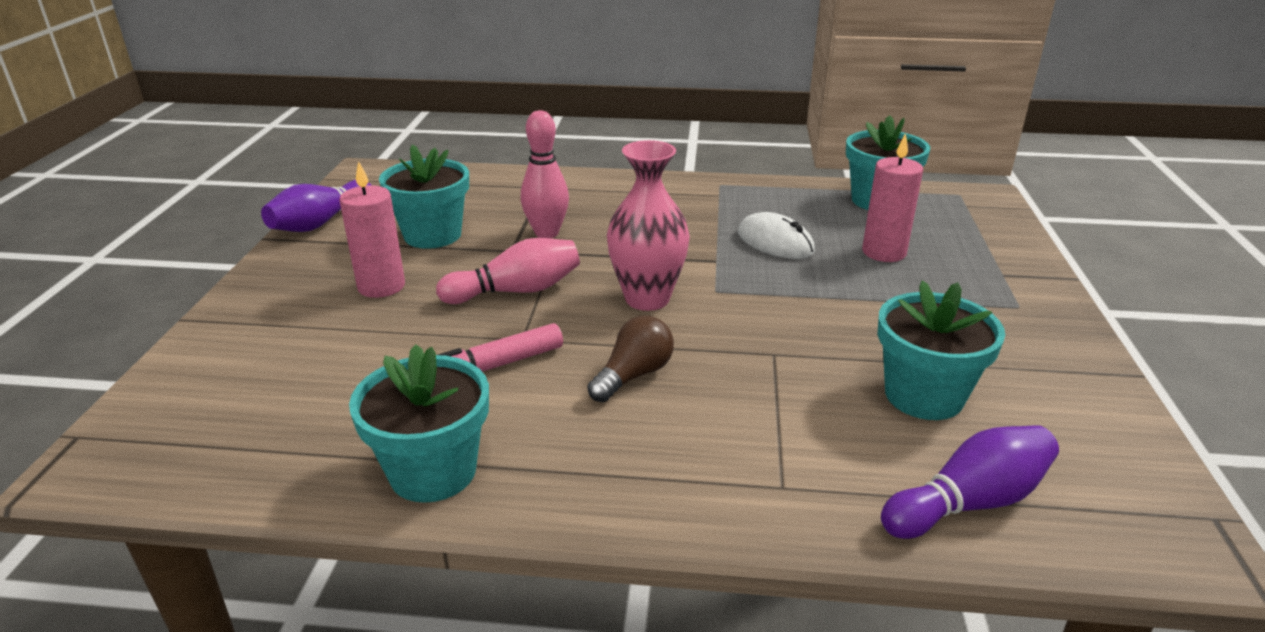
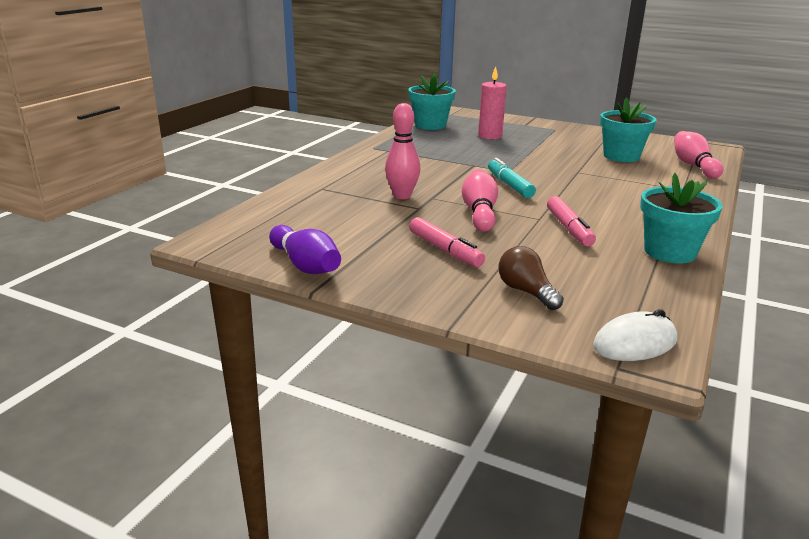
camera: 70 degrees left, 5 degrees down
pink candle [339,161,405,298] -> pink marker [409,217,485,267]
turquoise flower pot [379,144,469,249] -> none
brown light bulb [587,316,674,402] -> brown light bulb moved to [499,246,564,310]
pink vase [607,140,690,311] -> turquoise marker [488,158,536,198]
white mouse [738,212,815,259] -> white mouse moved to [593,309,677,361]
purple bowling pin [881,425,1059,539] -> pink bowling pin [674,131,723,178]

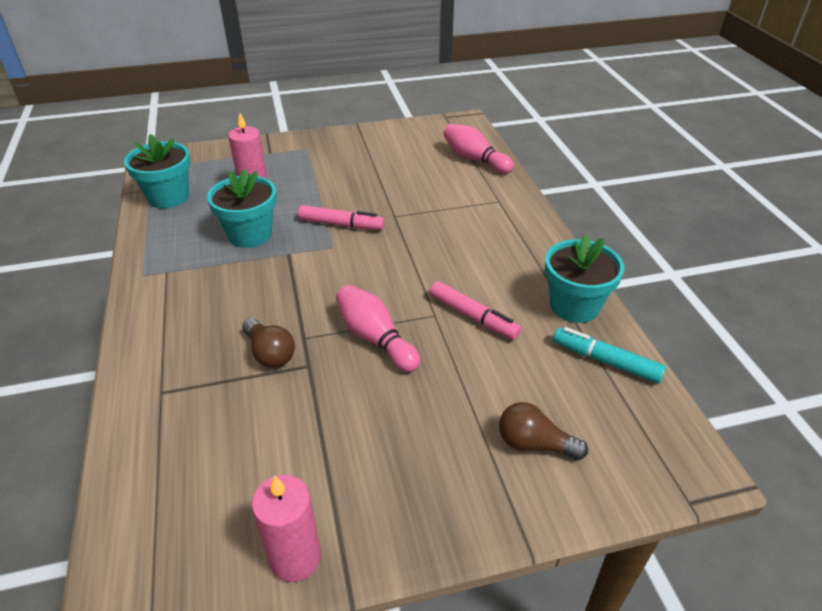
camera: 40 degrees left, 15 degrees up
purple bowling pin [269,225,341,274] -> pink candle [251,475,321,582]
pink bowling pin [385,103,420,199] -> brown light bulb [242,318,295,368]
pink marker [409,217,485,267] -> pink marker moved to [298,205,385,230]
turquoise marker [488,158,536,198] -> turquoise marker moved to [553,327,666,384]
white mouse [593,309,677,361] -> none
turquoise flower pot [600,97,657,162] -> turquoise flower pot moved to [207,169,277,248]

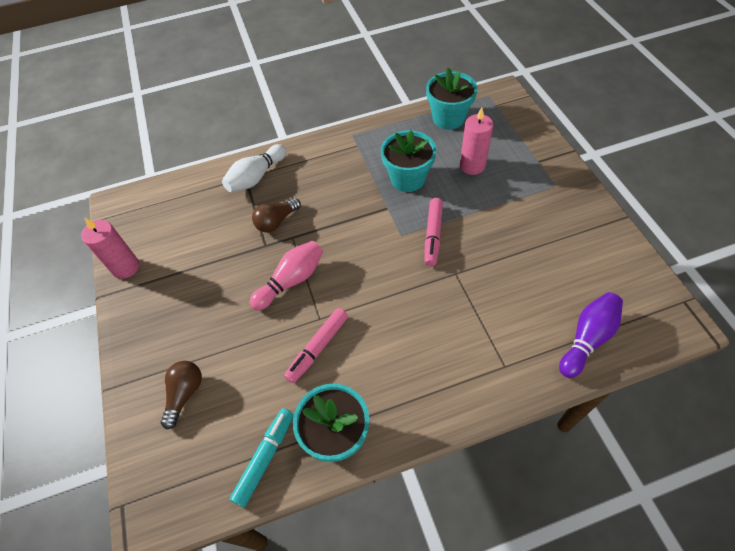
camera: 90 degrees right, 15 degrees up
pink bowling pin [443,124,514,174] -> purple bowling pin [559,292,623,378]
none -> white bowling pin [222,144,286,192]

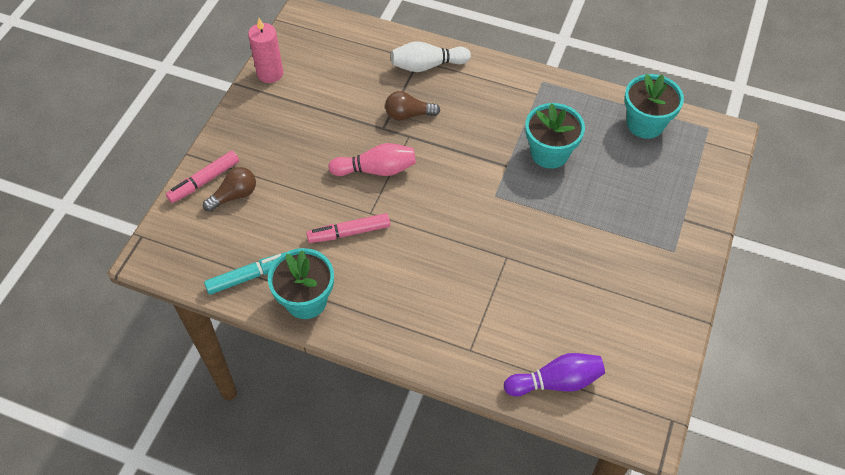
camera: 35 degrees right, 0 degrees up
pink marker [425,198,443,266] -> pink marker moved to [166,151,239,203]
pink candle [460,107,493,175] -> none

